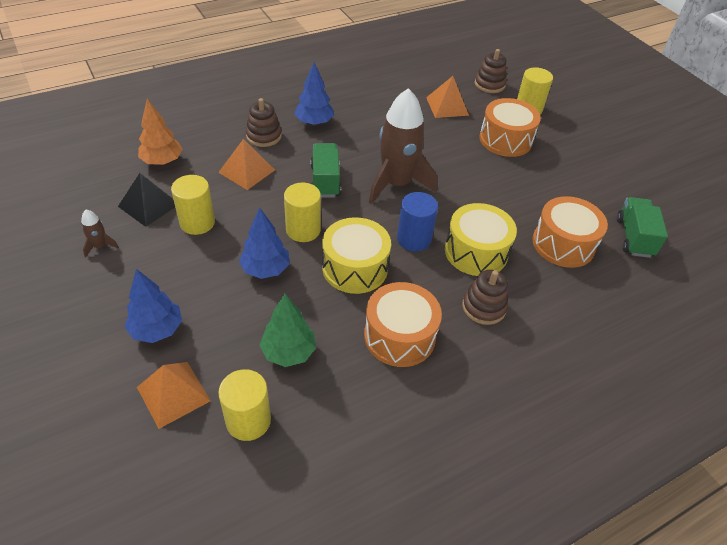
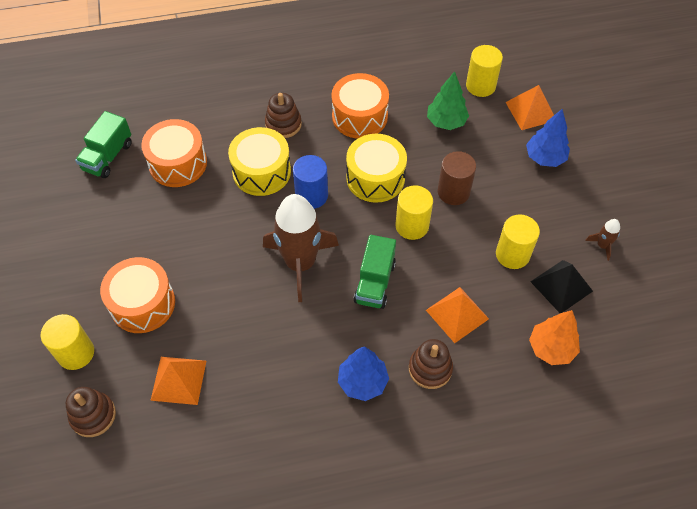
camera: 160 degrees left, 10 degrees up
blue tree [239,207,290,279] -> brown cylinder [438,151,476,205]

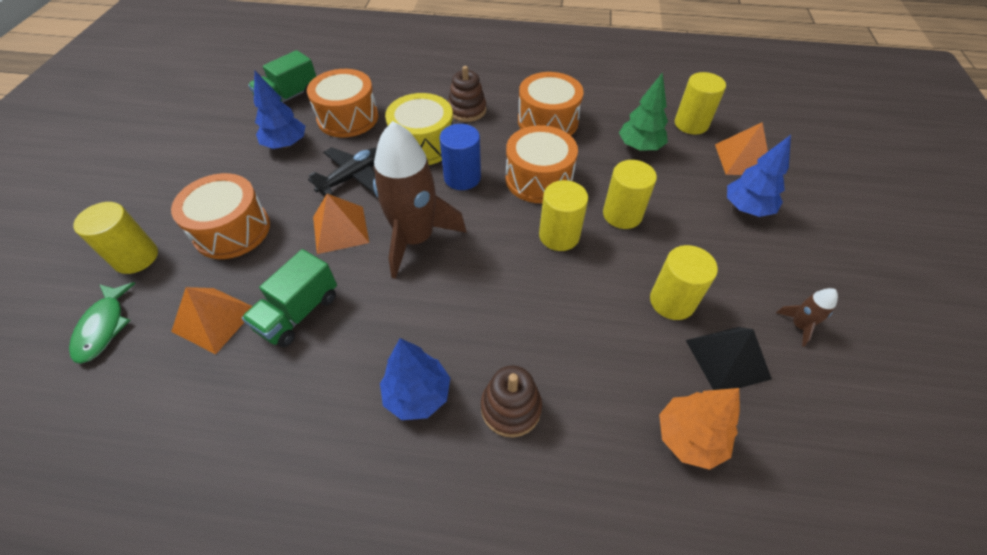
camera: 20 degrees right, 5 degrees down
brown stacking toy [66,387,116,437] -> green fish [69,282,135,364]
yellow drum [346,134,407,203] -> orange drum [506,125,578,203]
green truck [354,235,396,309] -> green truck moved to [242,249,337,347]
orange pyramid [426,287,489,343] -> orange pyramid moved to [313,194,369,254]
brown cylinder [438,151,476,205] -> yellow cylinder [603,160,657,229]
none -> blue tree [254,71,305,149]
none -> black plane [308,147,377,195]

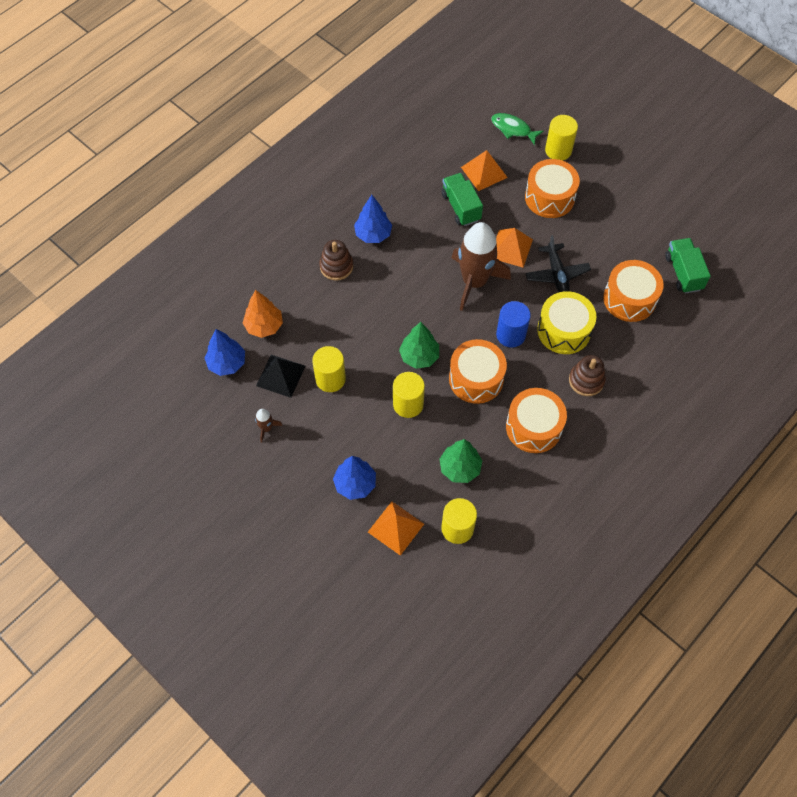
camera: 125 degrees right, 10 degrees up
blue tree [254,71,305,149] -> blue tree moved to [205,329,245,376]
yellow cylinder [539,180,588,251] -> green tree [399,322,439,369]

